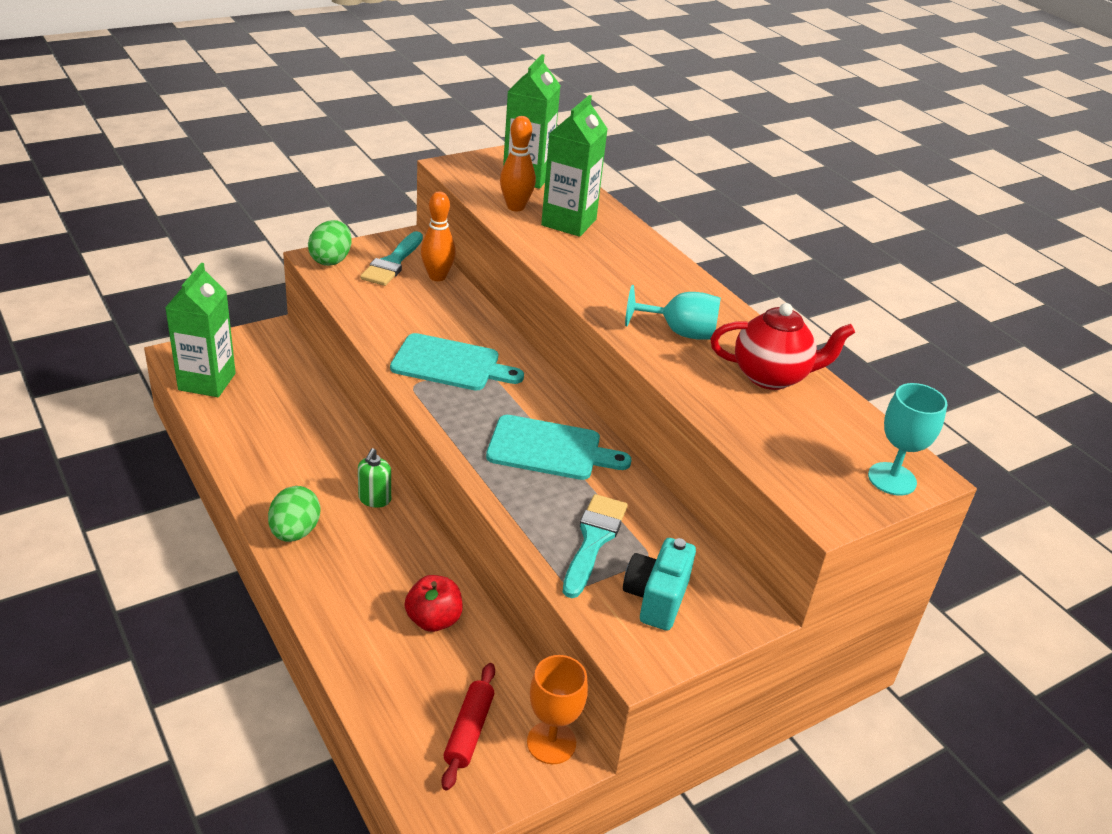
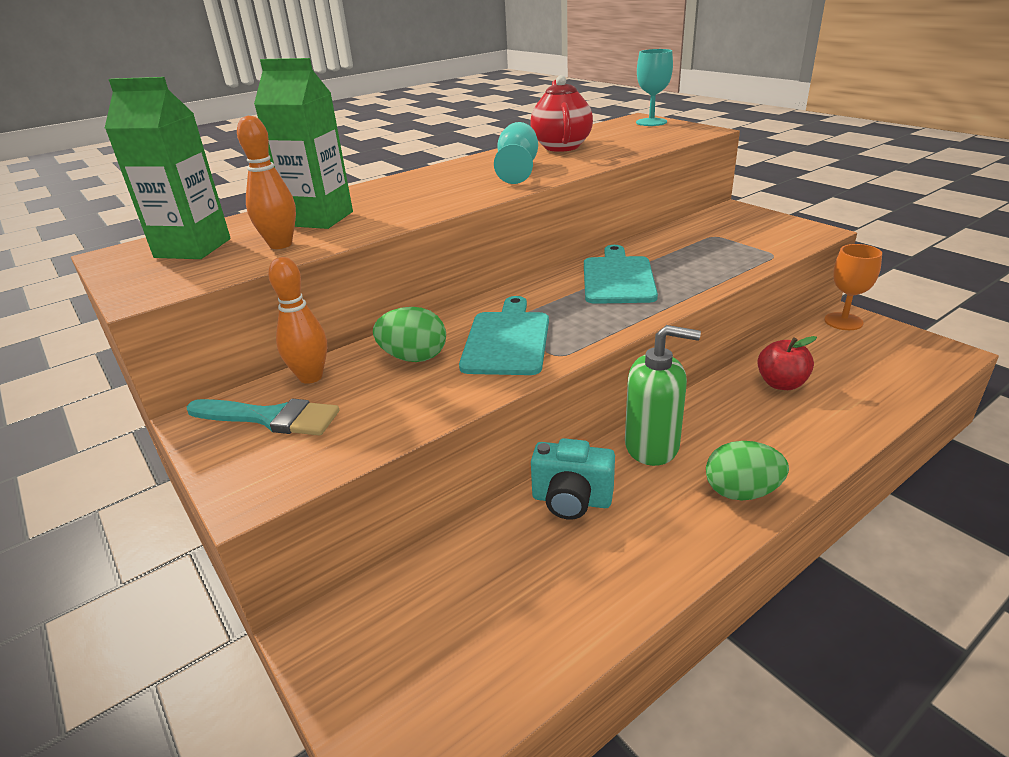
camera: 90 degrees left, 5 degrees down
green carton [165,263,236,397] -> none
green egg [308,220,352,266] -> green egg moved to [373,307,446,362]
green soap dispenser [358,448,391,508] -> green soap dispenser [625,325,701,466], size x1.80
red rolling pin [441,663,495,791] -> none
turquoise brush [563,494,628,598] -> none
turquoise camera [623,538,696,631] -> turquoise camera moved to [531,438,615,520]

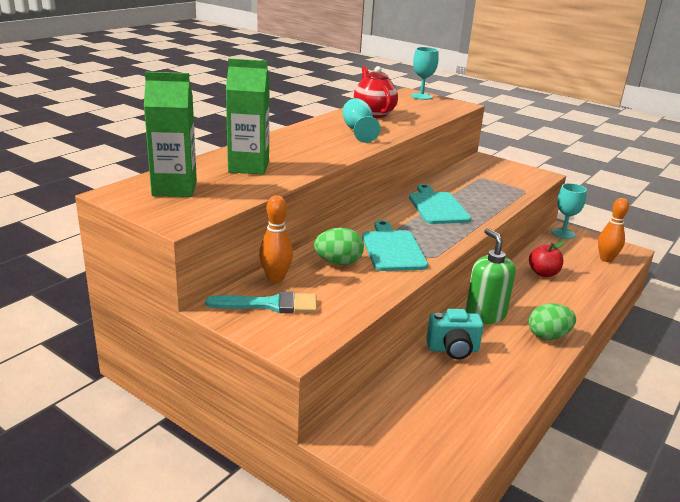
camera: 20 degrees left, 5 degrees down
orange bowling pin [237,116,296,249] -> orange bowling pin moved to [598,198,629,262]
green soap dispenser [625,325,701,466] -> green soap dispenser turned 105 degrees counterclockwise [465,228,516,324]
orange goblet [824,244,882,330] -> turquoise goblet [552,183,587,239]

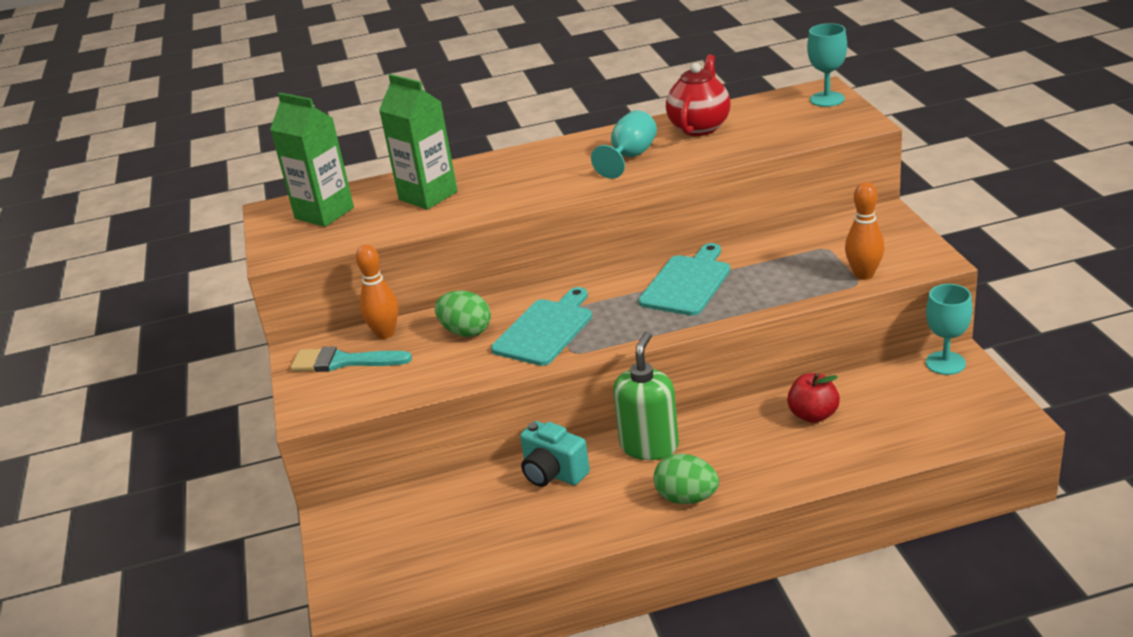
camera: 45 degrees right, 5 degrees up
turquoise brush [205,291,317,313] -> turquoise brush turned 150 degrees clockwise [291,346,412,372]
orange bowling pin [598,198,629,262] -> orange bowling pin moved to [845,182,885,280]

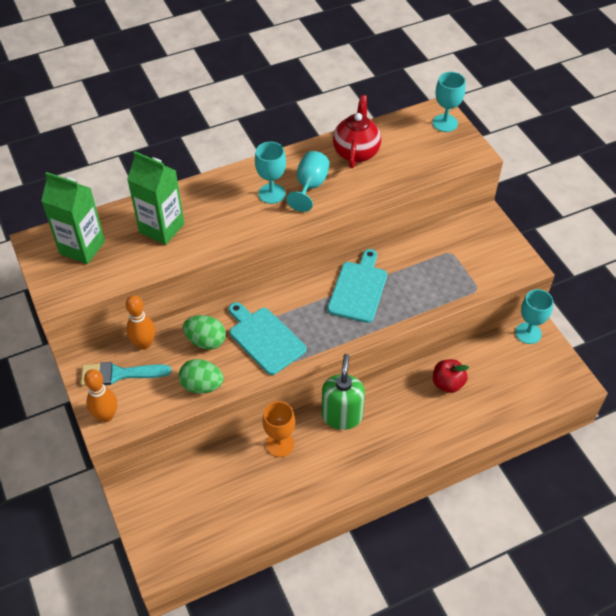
camera: 15 degrees left, 20 degrees up
turquoise cutting board [491,287,592,366] -> turquoise cutting board turned 60 degrees counterclockwise [229,302,306,375]
turquoise camera [520,421,590,487] -> orange goblet [262,401,295,457]
green egg [653,453,719,504] -> green egg moved to [179,359,224,394]
orange bowling pin [845,182,885,280] -> orange bowling pin moved to [84,369,117,422]
none -> turquoise goblet [255,142,286,204]

